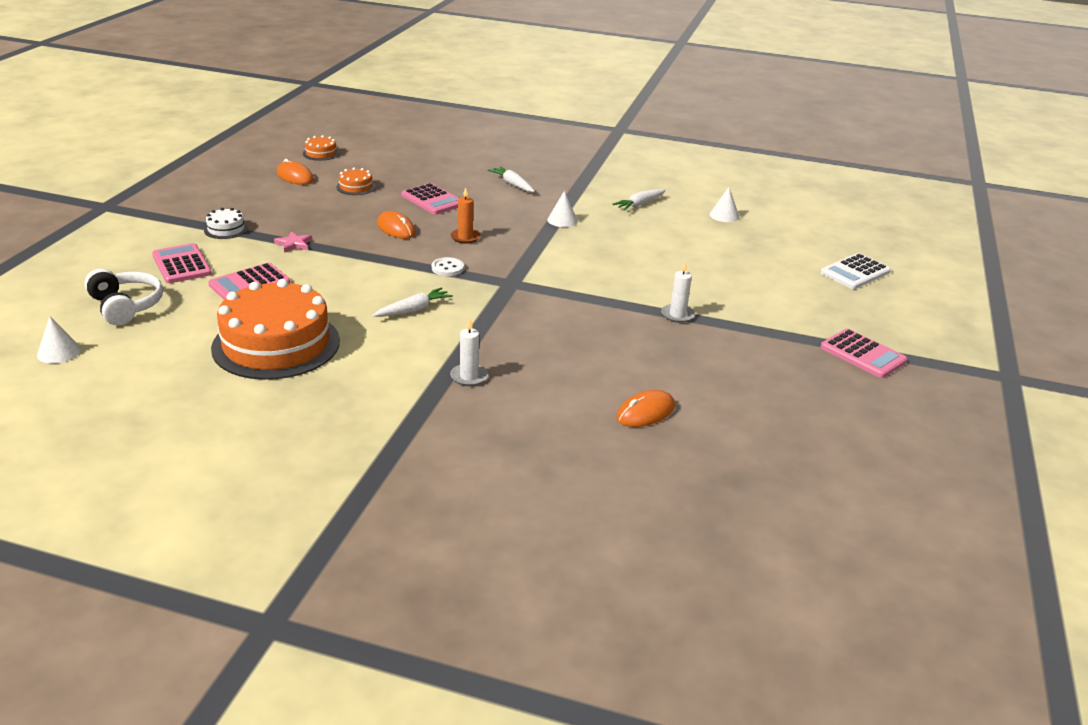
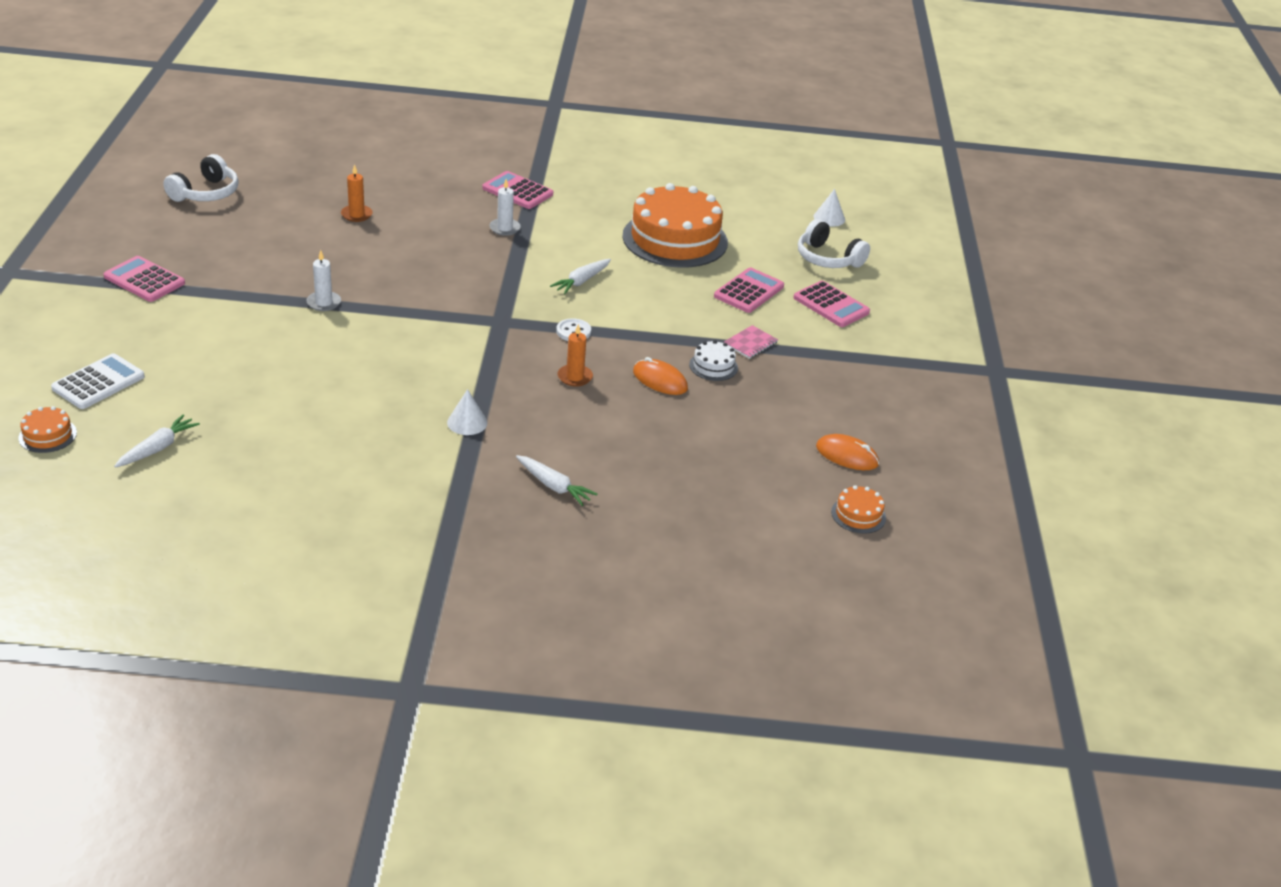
camera: 165 degrees right, 5 degrees up
white cake [204,208,248,239] -> white cake moved to [689,340,738,381]
pink star [274,231,312,253] -> pink notebook [724,325,778,359]
orange cake [336,167,376,195] -> orange cake moved to [19,406,77,453]
pink calculator [401,183,459,215] -> pink calculator moved to [482,171,553,209]
white carrot [612,189,666,210] -> white carrot moved to [114,414,200,468]
orange mouse [616,390,675,427] -> orange candle [341,164,373,222]
white cone [709,187,739,222] -> none
none -> white headphones [163,154,239,202]

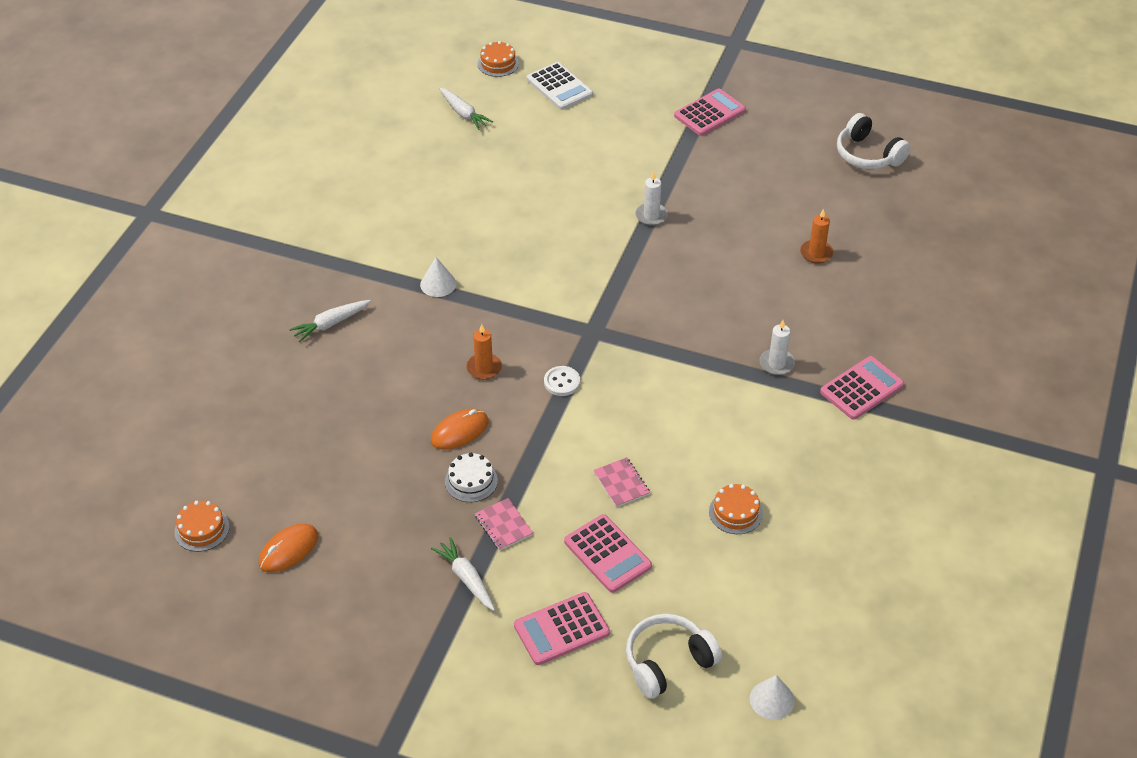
camera: 110 degrees right, 10 degrees up
white carrot [550,259,611,294] -> white carrot moved to [431,537,495,611]
orange cake [622,183,728,268] -> orange cake [709,484,763,534], size x0.41
none -> pink notebook [594,457,650,507]

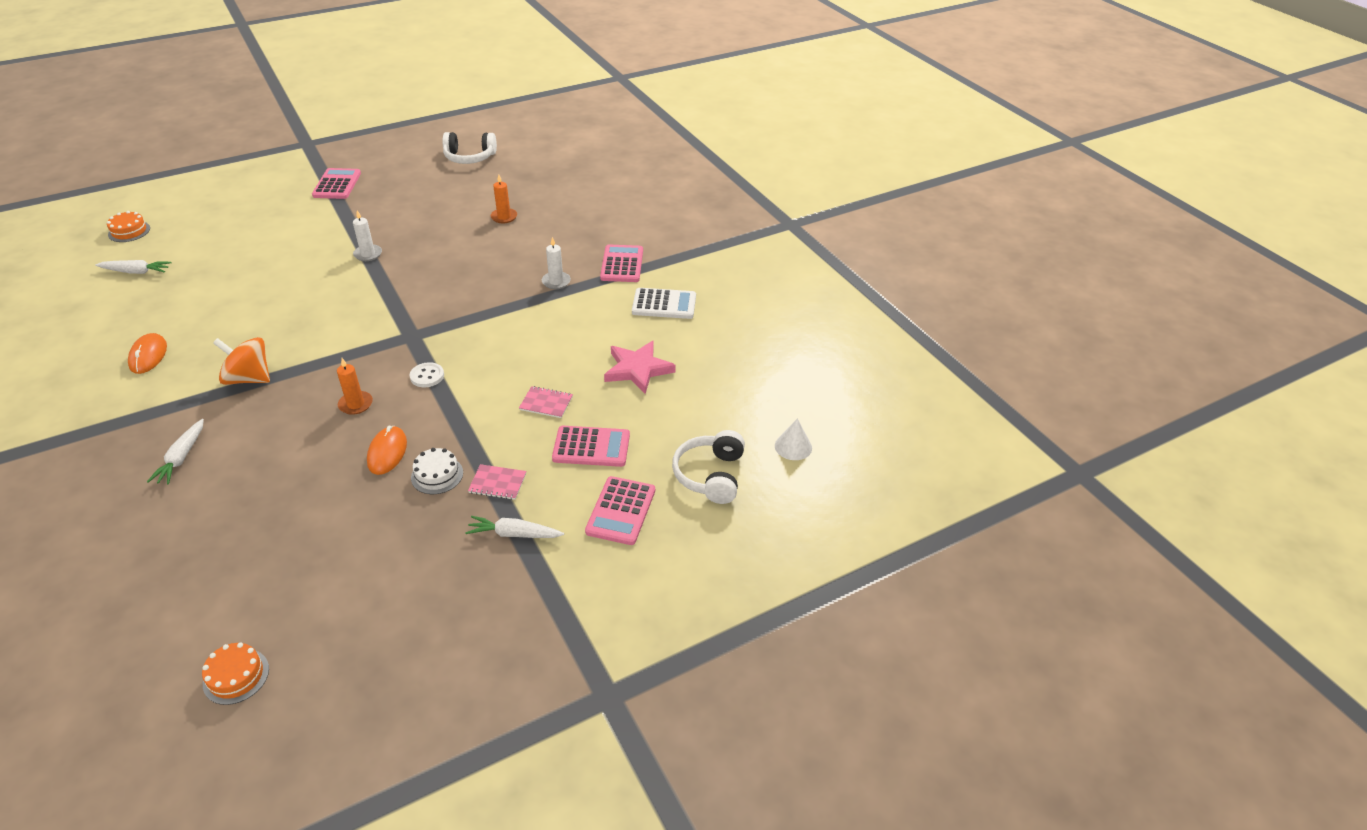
camera: 50 degrees left, 5 degrees down
orange mouse [259,523,318,572] -> orange mouse moved to [128,333,167,374]
white cone [420,257,456,297] -> orange spinning top [213,337,270,385]
white calculator [527,62,593,110] -> white calculator moved to [632,288,696,319]
orange cake [709,484,763,534] -> pink star [604,341,676,394]

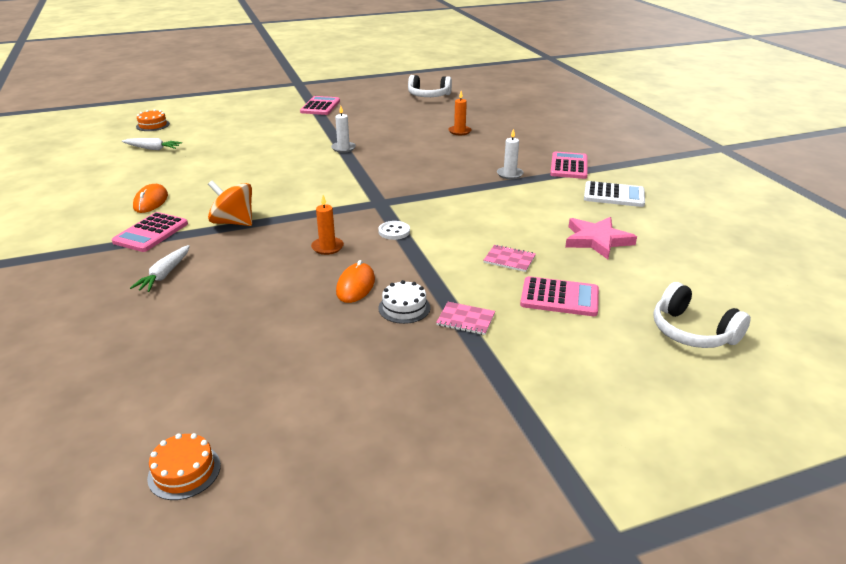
camera: 10 degrees right, 10 degrees down
white carrot [465,516,564,538] -> none
pink calculator [585,476,655,545] -> pink calculator moved to [112,212,188,252]
white headphones [672,430,745,504] -> white headphones turned 60 degrees counterclockwise [653,282,751,348]
white cone [775,418,812,460] -> none

